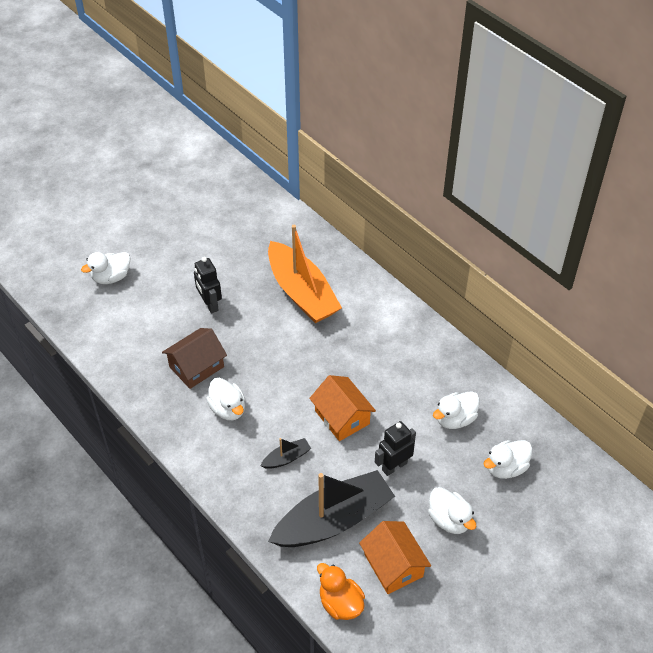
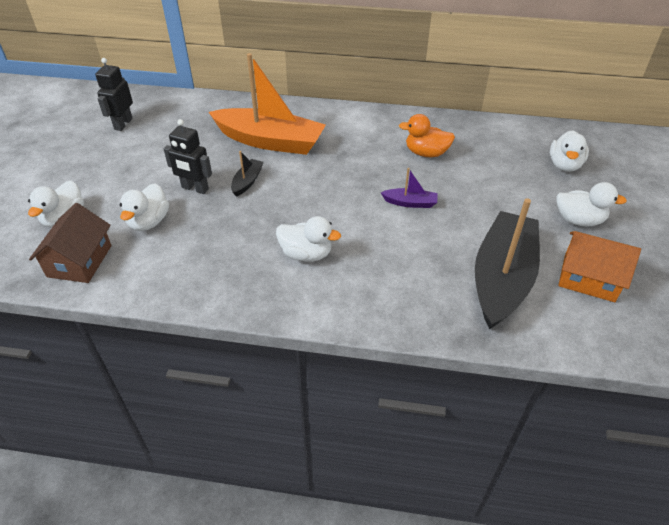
camera: 40 degrees left, 5 degrees down
brown house [162,328,227,389] -> brown house moved to [29,203,112,283]
black boat [260,438,311,469] -> black boat moved to [231,151,264,197]
orange house [309,375,376,441] -> purple boat [381,168,438,208]
orange duck [317,563,365,620] -> orange duck moved to [399,114,455,157]
black robot [375,421,416,476] -> black robot moved to [95,58,133,131]
white duck [433,391,480,429] -> white duck moved to [120,183,169,231]

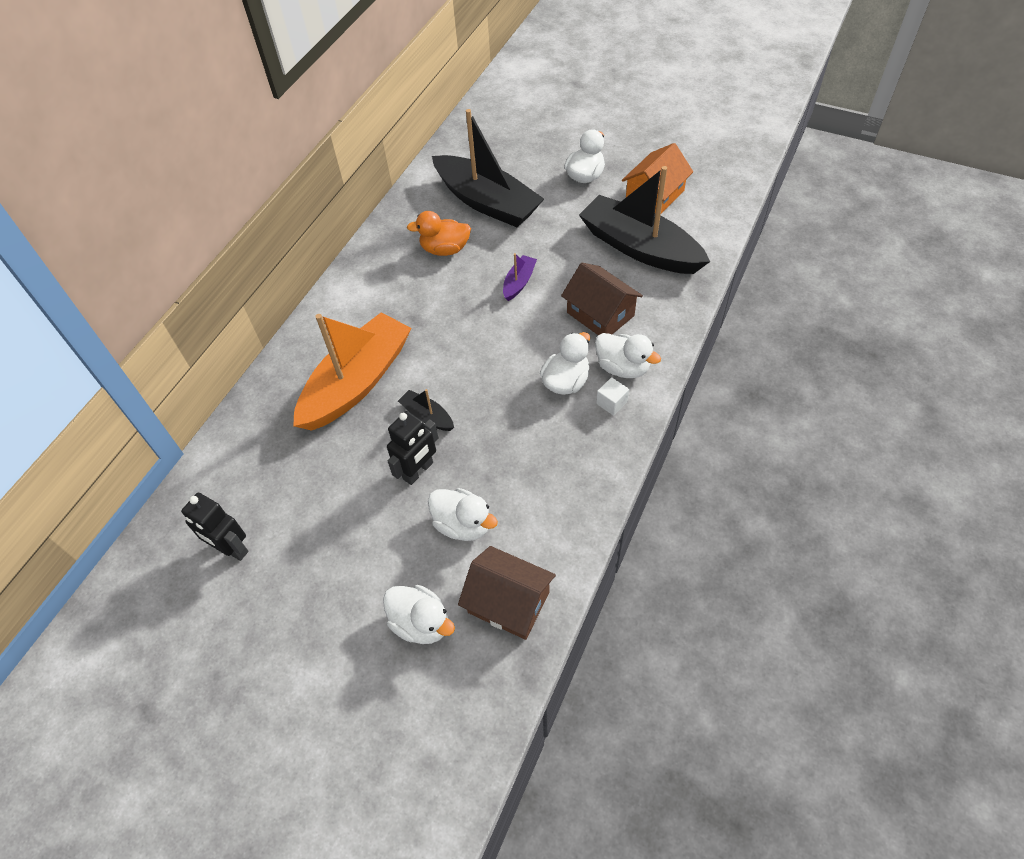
camera: 70 degrees left, 10 degrees up
orange duck [399,114,455,157] -> orange duck turned 60 degrees clockwise [407,211,471,256]
white duck [550,130,589,172] -> white duck moved to [595,333,661,378]
none -> black boat [432,109,544,227]
none -> brown house [561,263,643,335]
none -> white cube [596,377,629,416]

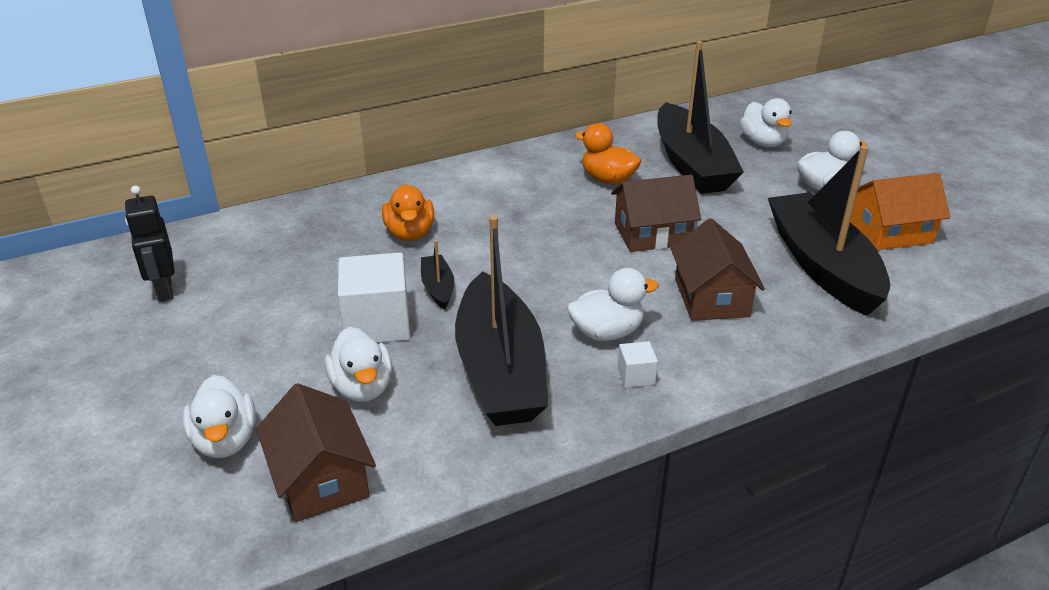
camera: 35 degrees right, 20 degrees down
orange boat [293,312,412,431] -> orange duck [382,184,434,241]
black robot [387,411,438,485] -> white cube [338,252,410,343]
purple boat [503,253,537,301] -> brown house [611,175,701,252]
white duck [595,333,661,378] -> white duck moved to [740,98,792,147]
none -> black boat [455,215,548,426]

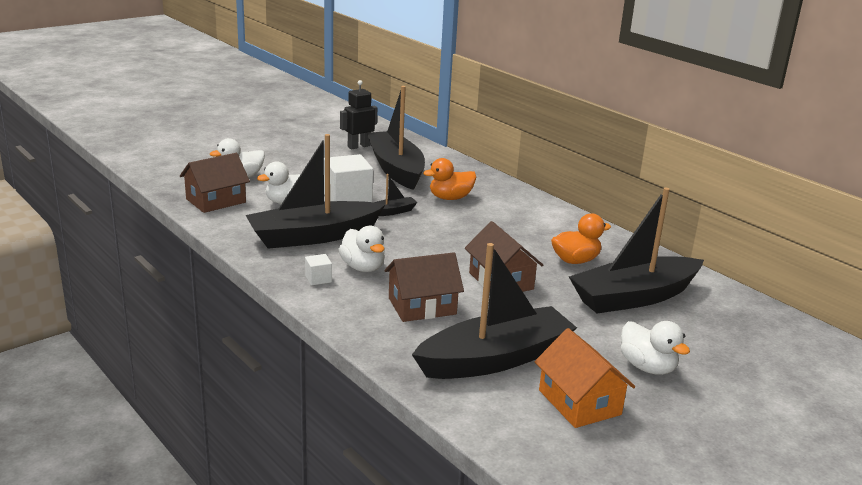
camera: 75 degrees right, 10 degrees down
orange duck [575,123,641,184] -> orange duck turned 45 degrees clockwise [551,213,611,264]
white duck [740,98,792,147] -> none
none -> black boat [367,86,425,190]

